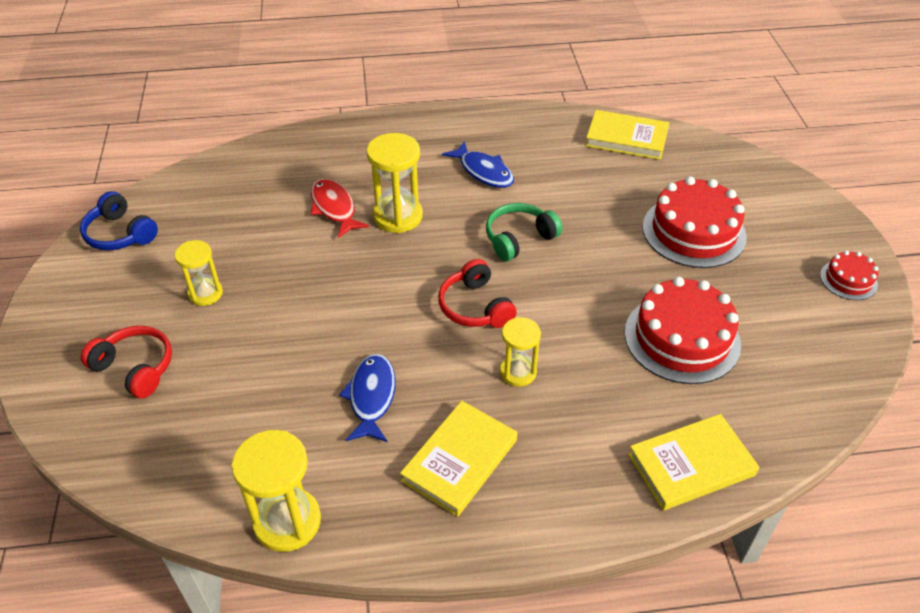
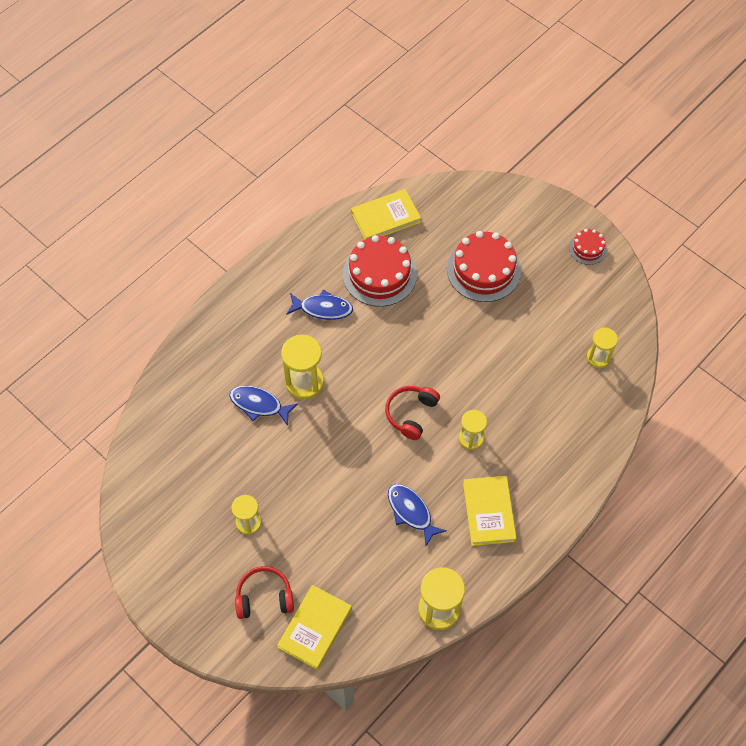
camera: 40 degrees left, 15 degrees up
blue headphones [80,191,158,250] -> none
red fish [311,179,369,238] -> blue fish [229,386,298,426]
red headphones [438,259,517,328] -> red headphones turned 90 degrees clockwise [385,386,440,440]
green headphones [486,203,562,261] -> none
red cake [625,277,741,384] -> red cake moved to [343,235,417,307]
yellow book [628,414,759,511] -> yellow book moved to [277,585,352,670]
none -> yellow hourglass [587,327,618,368]

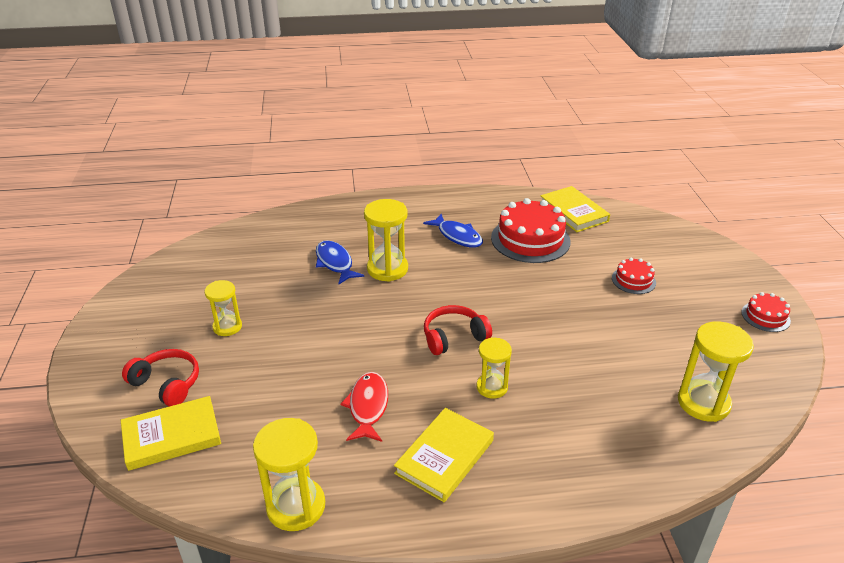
camera: 40 degrees right, 25 degrees down
yellow book [351,189,421,239] -> yellow book turned 45 degrees clockwise [541,186,610,232]
blue fish [388,484,447,546] -> red fish [340,372,388,442]
red cake [447,231,521,302] -> red cake [612,258,656,294], size x0.51
yellow hourglass [587,327,618,368] -> yellow hourglass [678,321,754,422], size x1.58

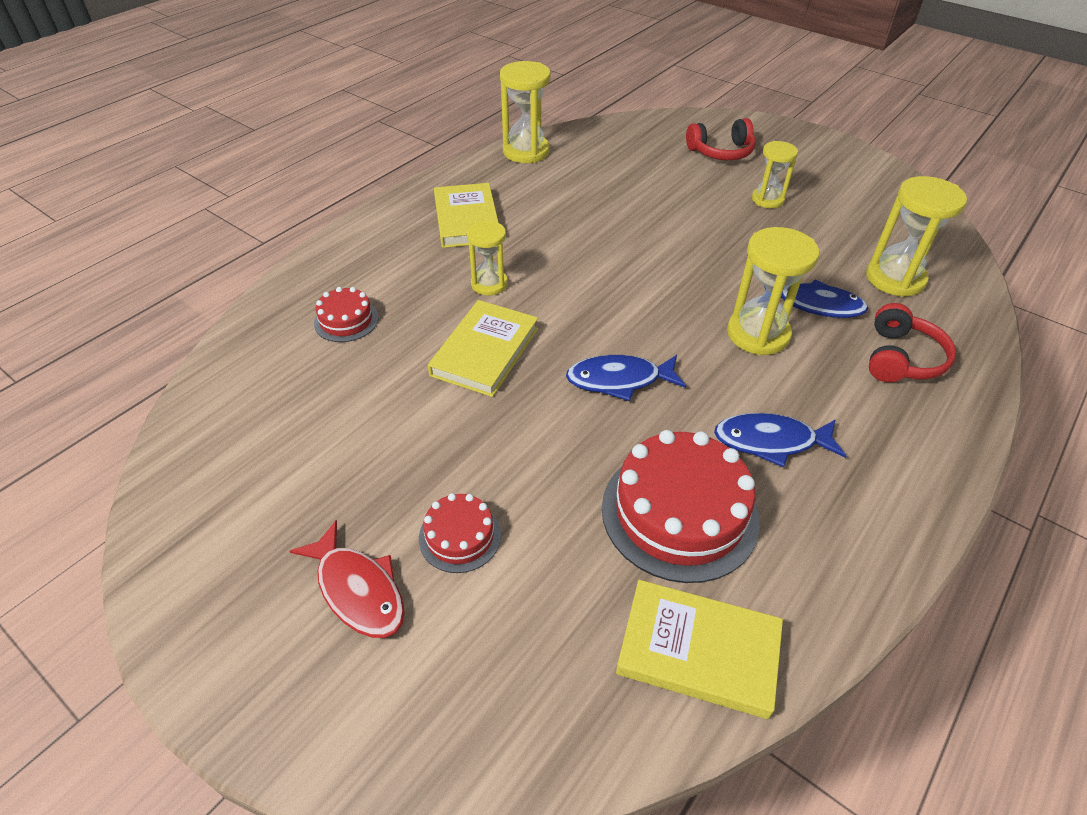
camera: 135 degrees right, 10 degrees up
yellow book [121,396,221,471] -> yellow book moved to [428,300,538,397]
red fish [340,372,388,442] -> red fish moved to [289,520,405,638]
red headphones [424,305,492,355] -> red headphones moved to [869,303,956,382]
yellow hourglass [678,321,754,422] -> yellow hourglass moved to [866,176,967,297]
red cake [741,292,791,332] -> red cake moved to [314,287,378,342]
none -> blue fish [566,355,686,401]

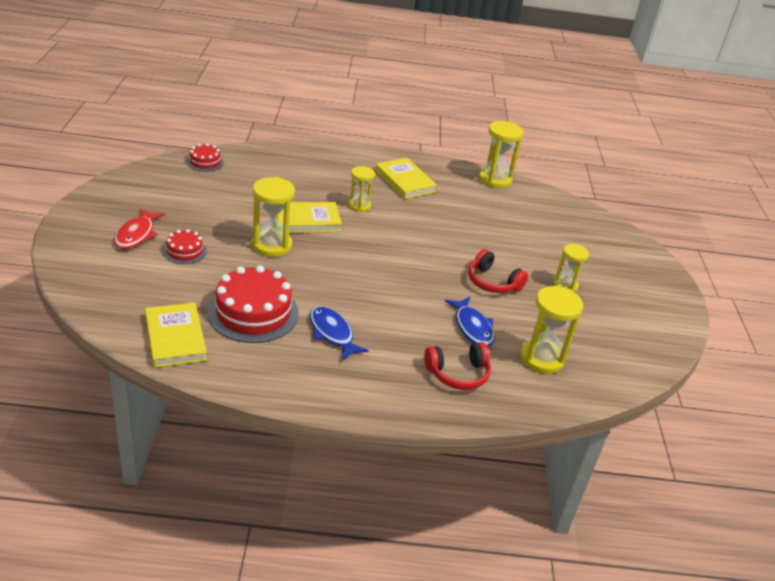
camera: 50 degrees right, 10 degrees down
red cake [314,287,378,342] -> red cake moved to [187,143,224,172]
yellow book [434,183,499,248] -> yellow book turned 75 degrees counterclockwise [375,158,437,199]
blue fish [566,355,686,401] -> none
red headphones [686,118,756,160] -> red headphones moved to [468,249,528,293]
yellow hourglass [727,227,819,355] -> yellow hourglass moved to [252,177,295,257]

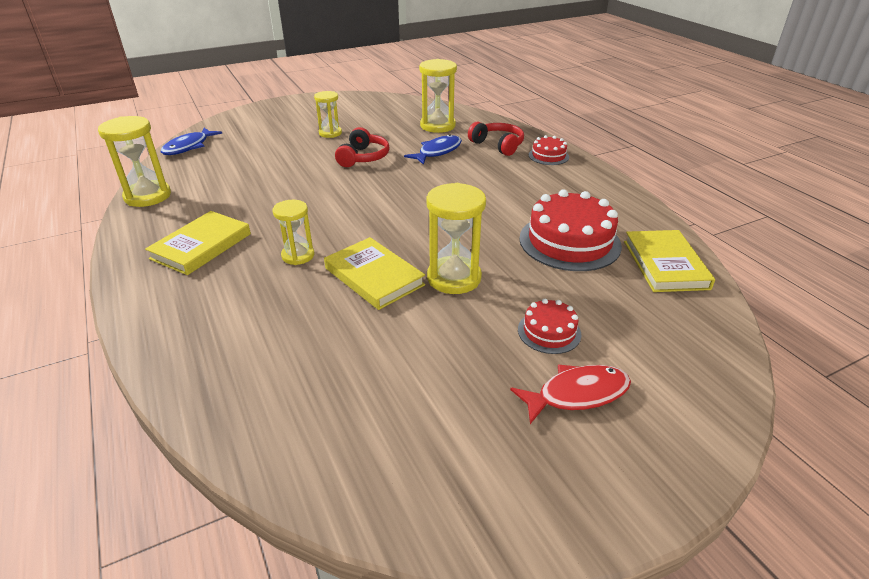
camera: 115 degrees left, 0 degrees up
yellow book [145,302,207,368] -> yellow book turned 45 degrees counterclockwise [624,230,715,292]
red cake [187,143,224,172] -> red cake moved to [529,135,569,165]
blue fish [310,306,368,361] -> blue fish moved to [161,128,223,155]

